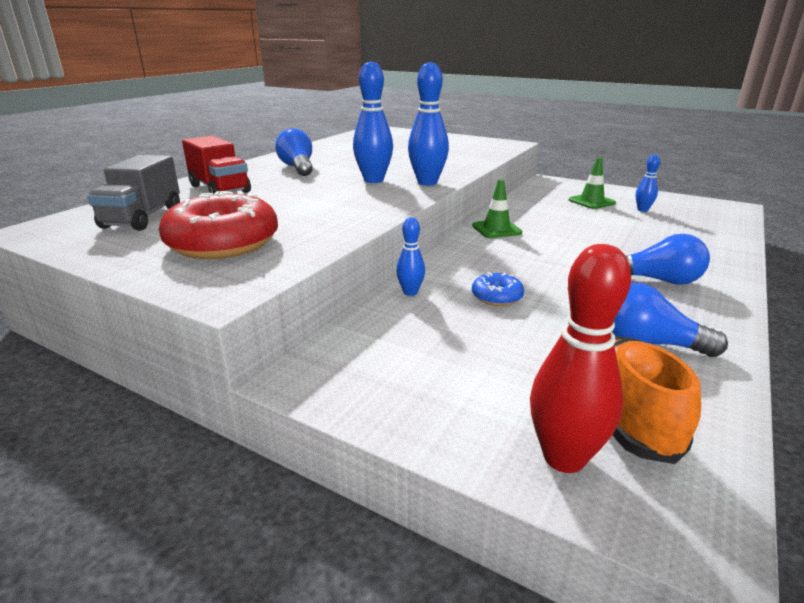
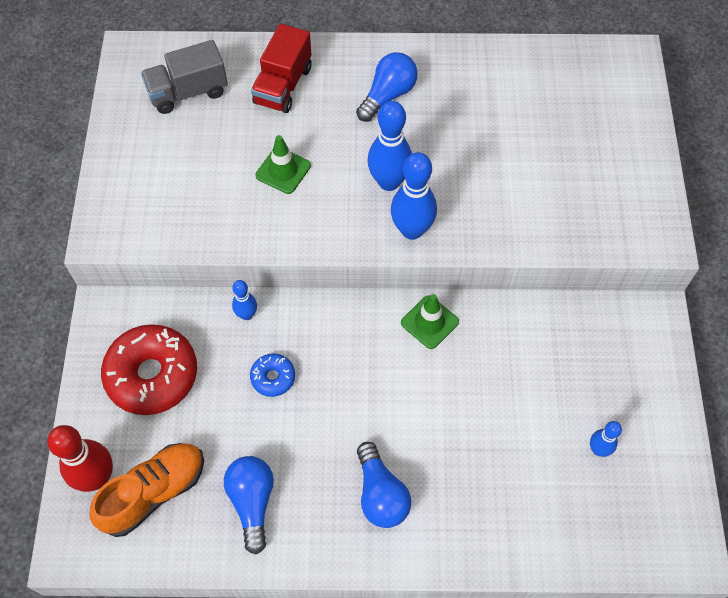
camera: 60 degrees right, 35 degrees up
red donut [159,191,278,259] -> red donut moved to [101,324,197,415]
green traffic cone [569,157,616,209] -> green traffic cone moved to [255,135,311,194]

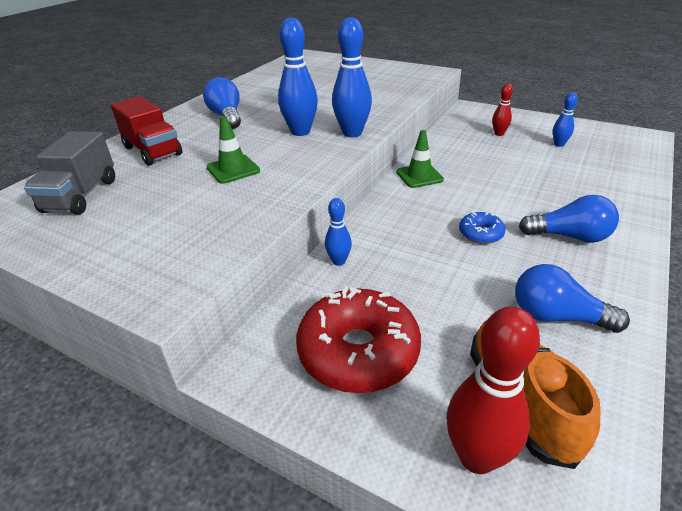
camera: 60 degrees left, 25 degrees down
blue donut [250,353,295,397] -> blue donut moved to [459,211,506,244]
none -> red bowling pin [492,84,513,136]

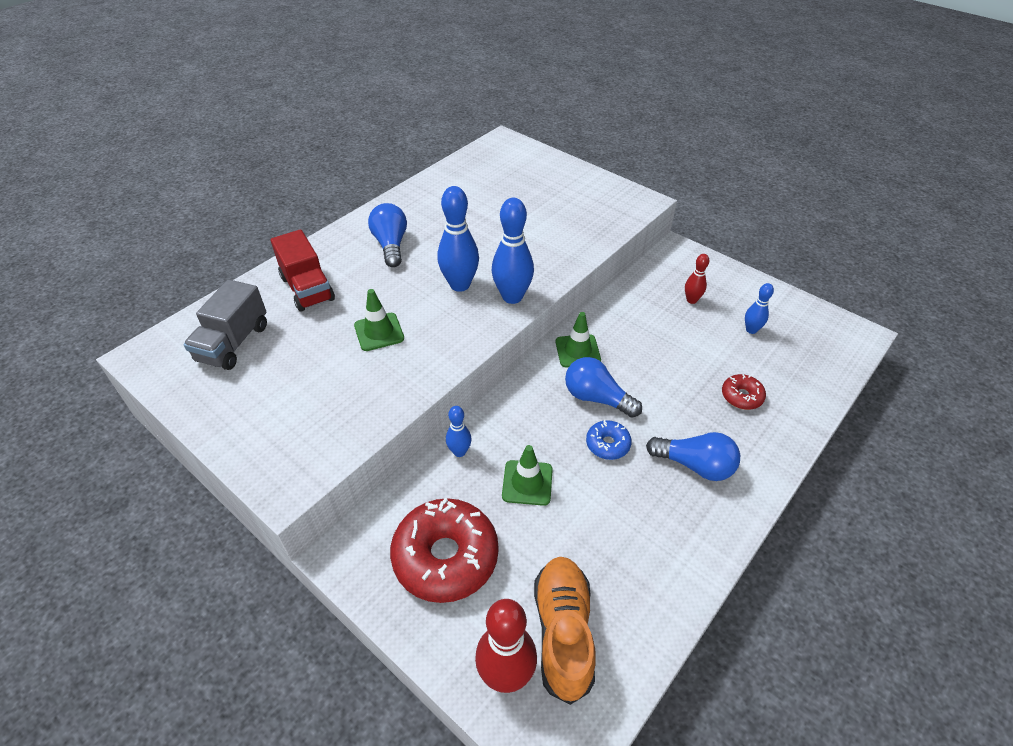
camera: 10 degrees right, 10 degrees up
blue light bulb [515,264,630,333] -> blue light bulb moved to [565,357,642,418]
none -> green traffic cone [502,445,553,506]
none -> red donut [722,374,766,410]

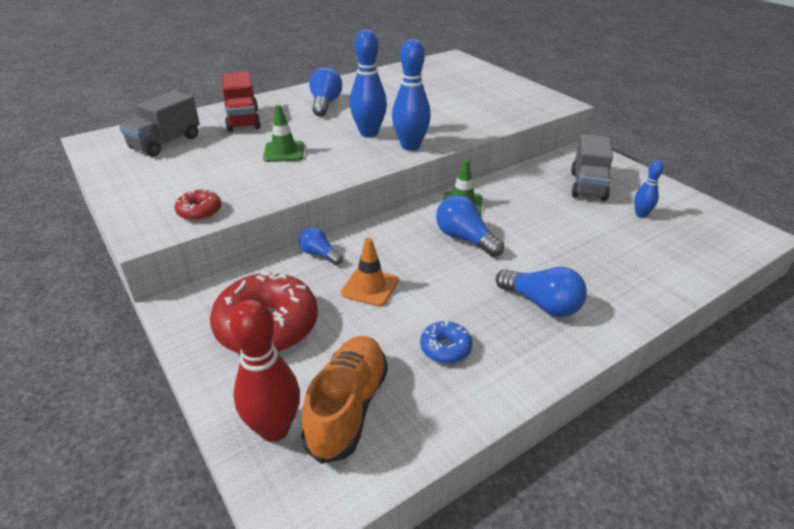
camera: 15 degrees right, 10 degrees down
blue bowling pin [446,406,472,457] -> blue light bulb [299,227,343,265]
green traffic cone [502,445,553,506] -> orange traffic cone [341,237,399,307]
blue donut [586,420,632,460] -> blue donut moved to [420,320,473,364]
red bowling pin [685,254,709,304] -> grey truck [571,134,613,201]
red donut [722,374,766,410] -> red donut moved to [175,189,221,221]

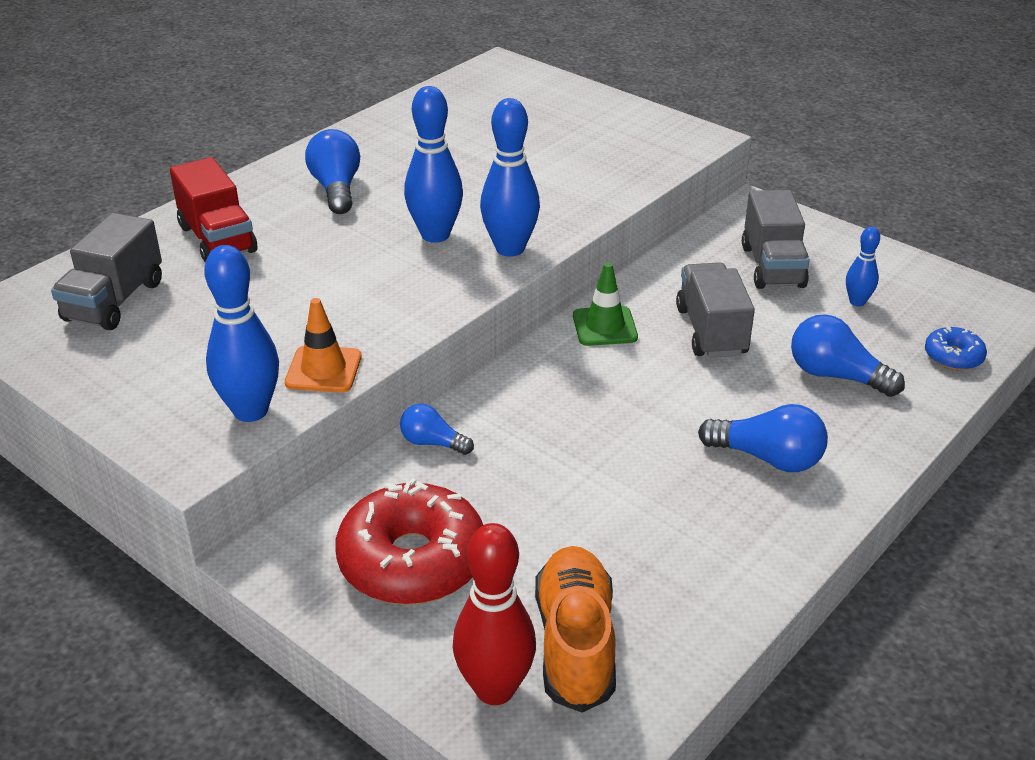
camera: 15 degrees left, 0 degrees up
red donut [175,189,221,221] -> blue bowling pin [204,245,279,422]
green traffic cone [263,105,304,162] -> none
orange traffic cone [341,237,399,307] -> orange traffic cone moved to [285,298,362,392]
blue donut [420,320,473,364] -> blue donut moved to [925,325,987,371]
blue light bulb [436,195,504,257] -> blue light bulb moved to [791,314,905,397]
none -> grey truck [676,262,755,358]

